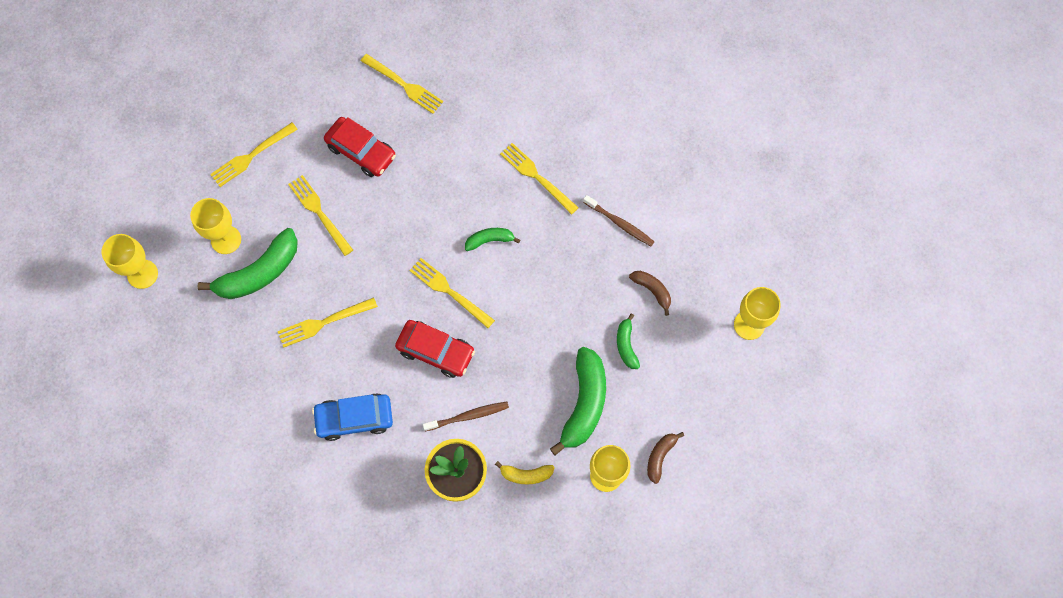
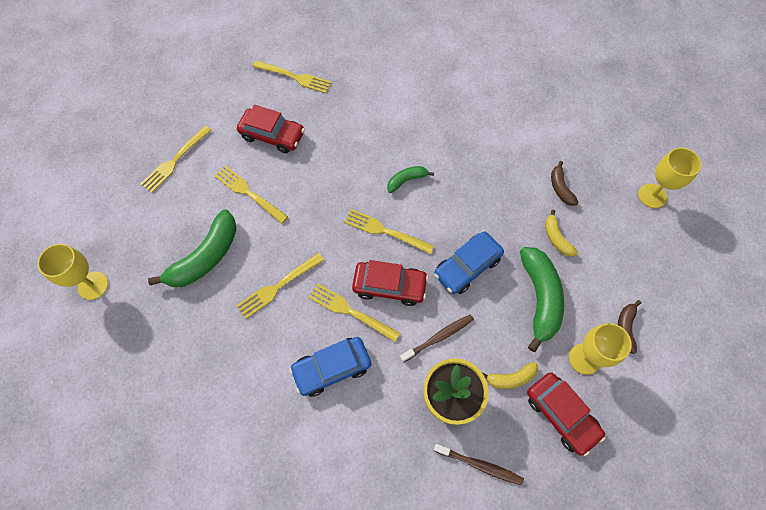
camera: 15 degrees left, 5 degrees down
yellow goblet [190,198,241,254] -> none
yellow fork [500,143,579,215] -> yellow fork moved to [308,283,400,342]
brown toothbrush [583,195,654,246] -> brown toothbrush moved to [434,444,524,485]
green banana [617,314,640,369] -> yellow banana [545,210,578,257]
brown banana [629,271,671,316] -> brown banana turned 135 degrees counterclockwise [551,161,579,206]
none -> blue car [434,231,504,294]
none -> red car [527,372,605,456]

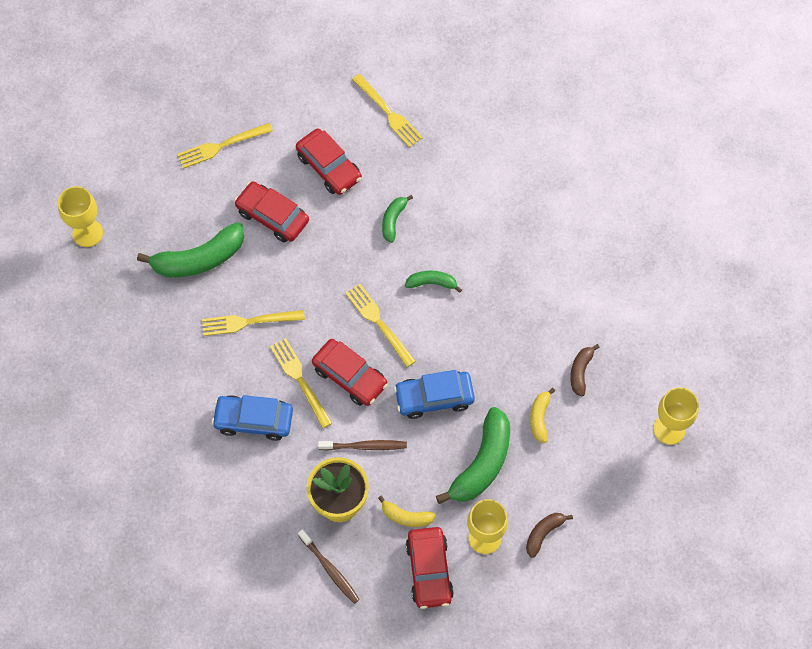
camera: 30 degrees right, 0 degrees up
yellow fork [214,166,288,224] -> red car [234,181,309,242]
none -> green banana [382,195,413,243]

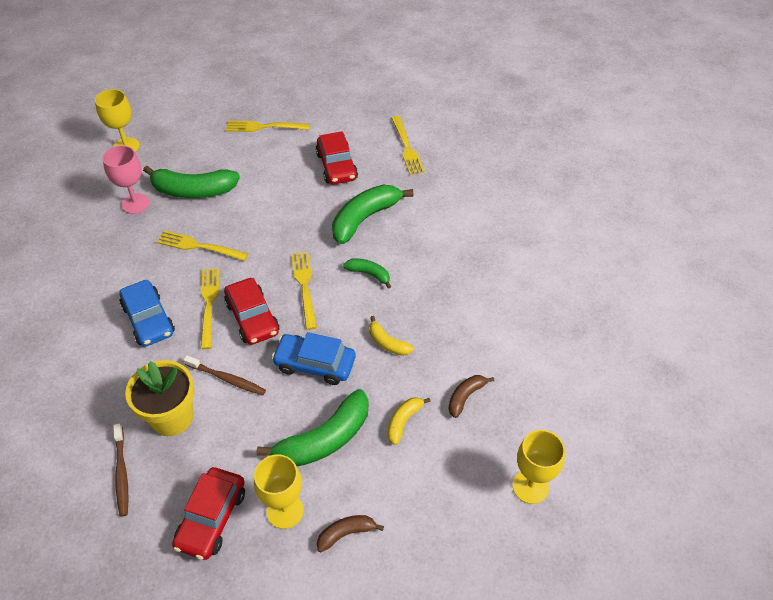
camera: 25 degrees right, 15 degrees down
blue car [212,395,293,441] -> blue car turned 150 degrees counterclockwise [119,280,175,347]
red car [234,181,309,242] -> none
yellow banana [378,496,436,527] -> yellow banana moved to [369,316,414,356]
green banana [382,195,413,243] -> green banana [332,185,414,244], size x1.94
none -> pink goblet [102,145,150,214]

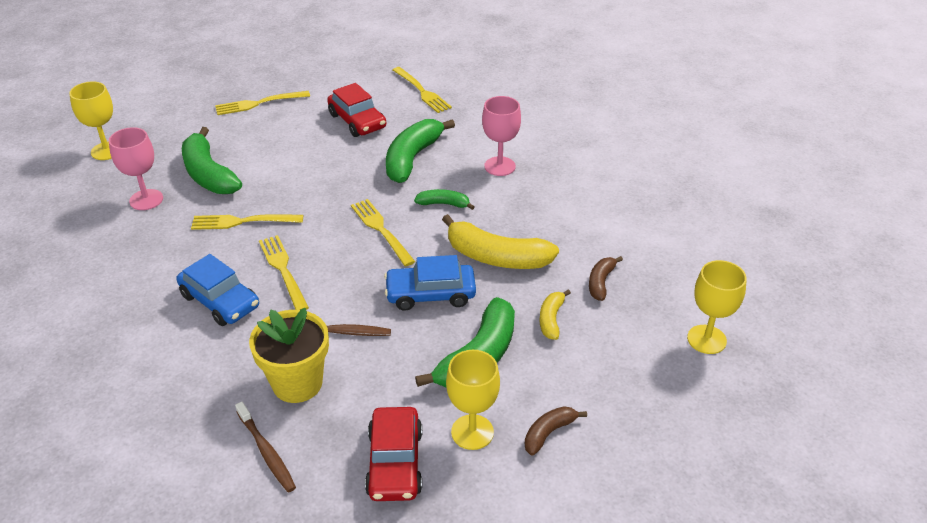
camera: 20 degrees left, 10 degrees down
green banana [143,166,240,198] -> green banana turned 75 degrees clockwise [182,127,242,194]
red car [224,278,279,345] -> none
yellow banana [369,316,414,356] -> yellow banana [442,214,559,269], size x1.94
none -> pink goblet [482,96,521,176]

